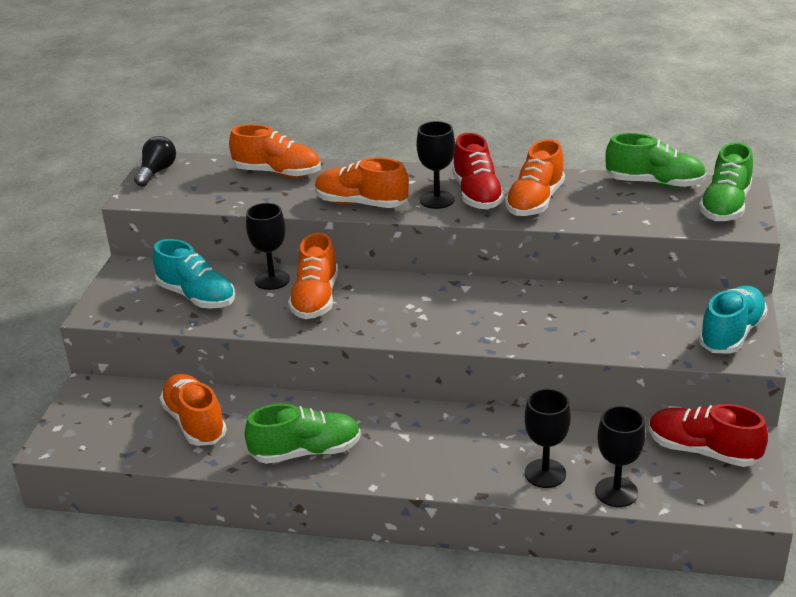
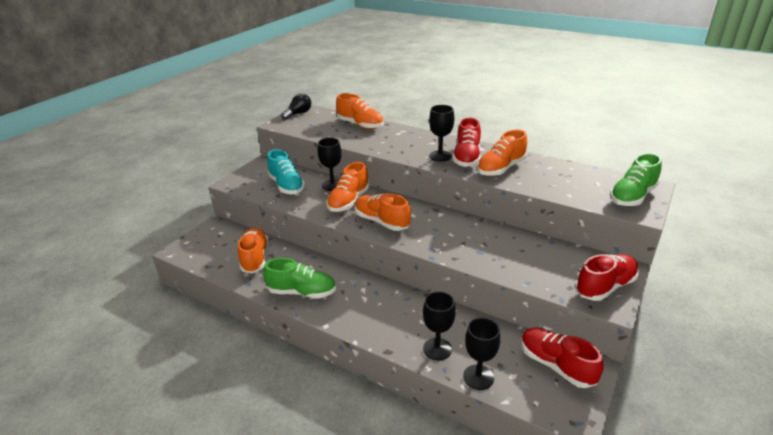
camera: 20 degrees right, 0 degrees up
orange shoe [315,158,409,208] -> orange shoe moved to [355,193,411,231]
green shoe [605,133,706,188] -> none
turquoise shoe [698,285,768,354] -> red shoe [575,254,639,301]

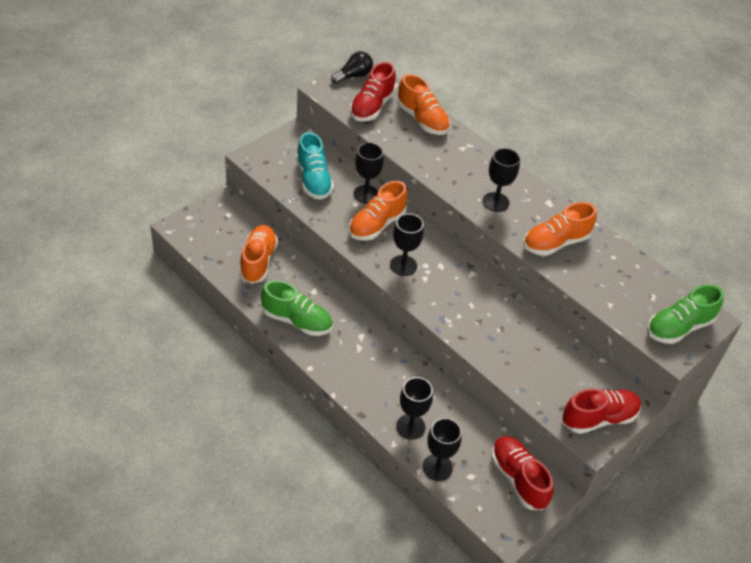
camera: 10 degrees right, 15 degrees up
orange shoe [355,193,411,231] -> black goblet [390,214,424,276]
red shoe [453,118,481,167] -> red shoe moved to [350,62,396,121]

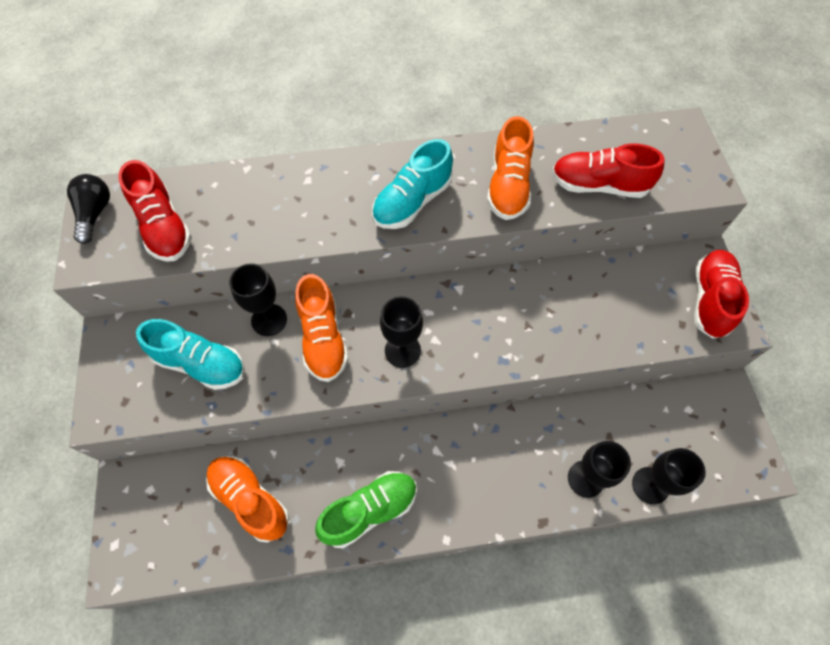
camera: 50 degrees left, 15 degrees up
orange shoe [397,74,450,135] -> none
black goblet [483,148,520,212] -> turquoise shoe [372,139,453,229]
red shoe [491,436,553,510] -> red shoe moved to [552,143,665,198]
green shoe [647,284,724,344] -> none

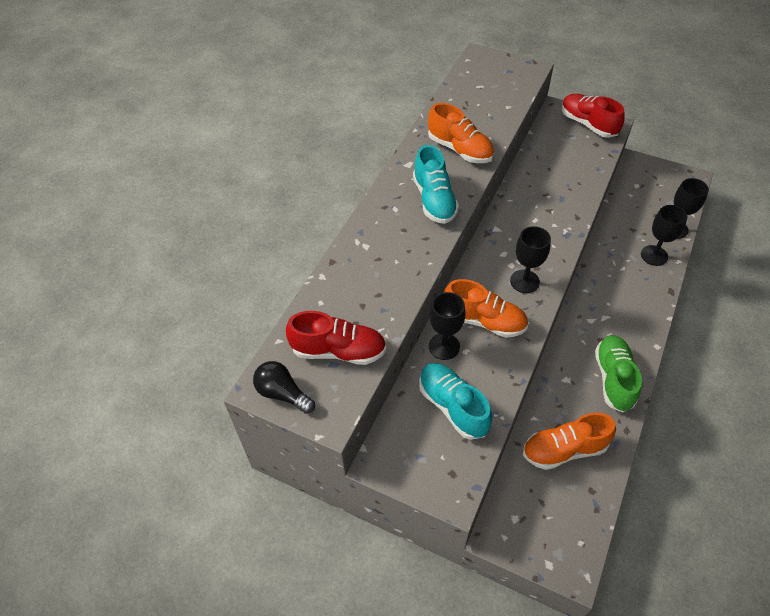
camera: 55 degrees left, 10 degrees down
turquoise shoe [136,319,245,390] -> turquoise shoe turned 90 degrees counterclockwise [419,363,492,440]
red shoe [552,143,665,198] -> none

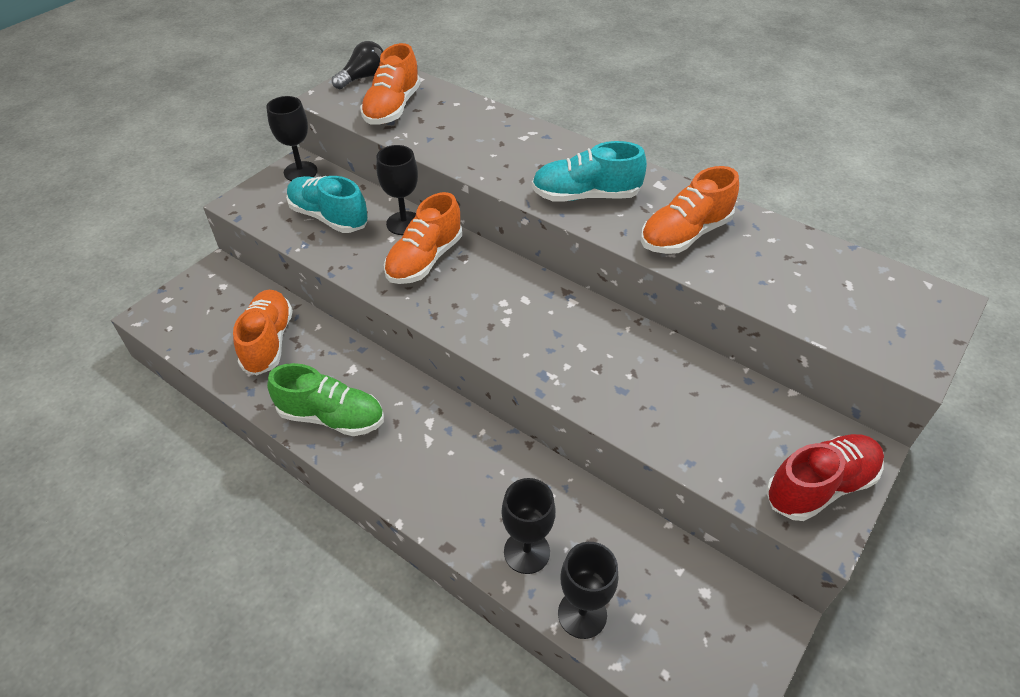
camera: 100 degrees right, 5 degrees down
red shoe [286,311,386,365] -> orange shoe [360,43,421,125]
turquoise shoe [419,363,492,440] -> turquoise shoe turned 120 degrees counterclockwise [286,176,369,233]
black goblet [510,226,551,293] -> black goblet moved to [266,96,318,181]

